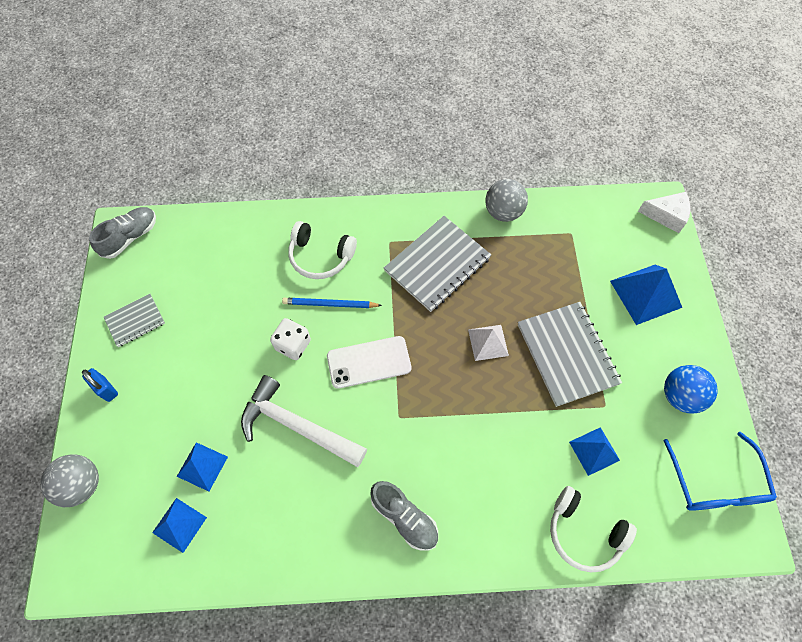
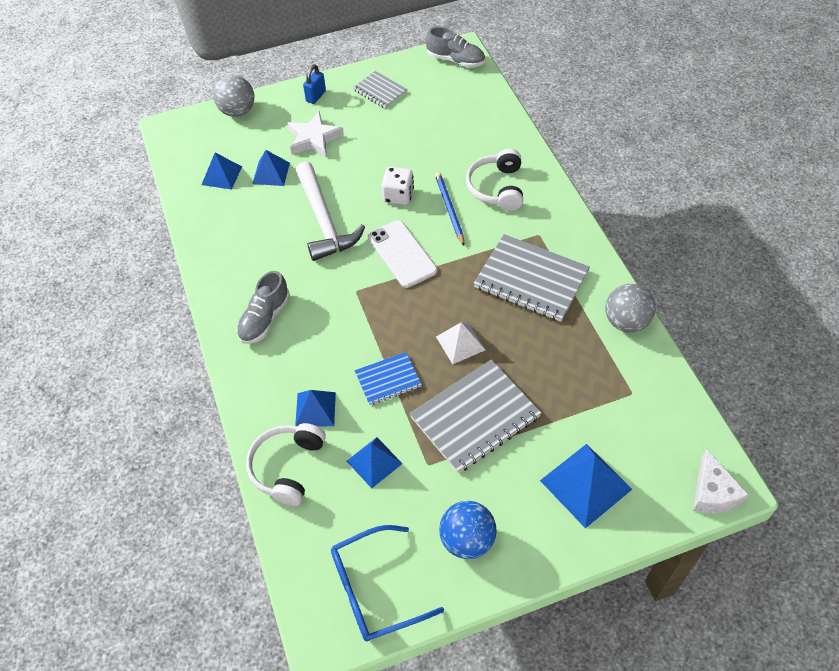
camera: 75 degrees right, 10 degrees down
white hammer [241,375,367,467] -> white hammer turned 150 degrees clockwise [296,162,365,261]
none -> white star [287,111,344,158]
none -> blue pyramid [295,390,336,427]
none -> blue notebook [355,352,422,405]

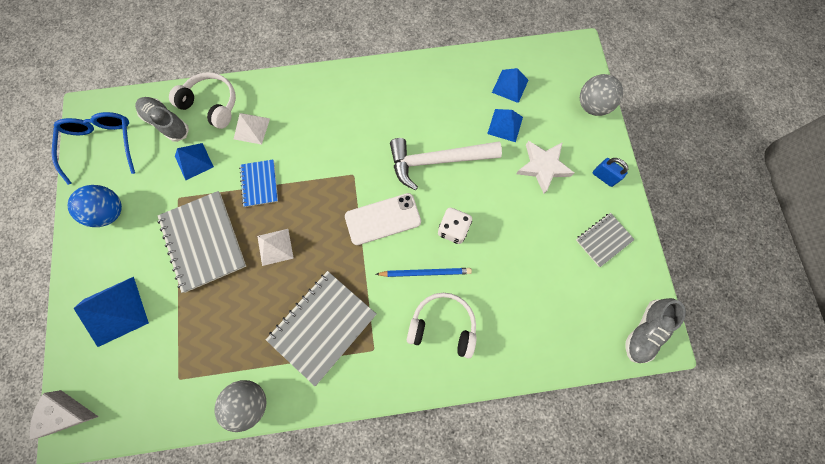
camera: 100 degrees right, 20 degrees up
grey shoe [236,271,290,344] -> grey shoe moved to [135,97,189,142]
blue pyramid [295,390,336,427] -> white pyramid [234,113,270,145]

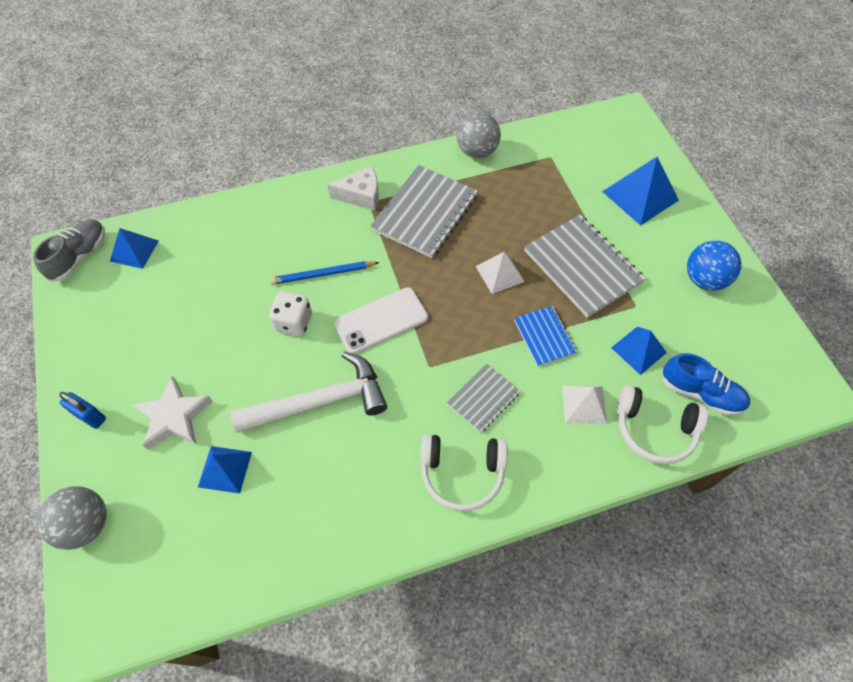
camera: 170 degrees right, 15 degrees down
white cheese [30,390,99,440] -> white cheese moved to [327,166,379,211]
blue glasses [52,112,135,185] -> none
grey shoe [135,97,189,142] -> blue shoe [661,353,750,416]
white headphones [407,293,477,359] -> white headphones moved to [420,434,508,512]
blue pyramid [492,68,528,103] -> blue pyramid moved to [110,228,159,269]
grey notebook [576,213,635,267] -> grey notebook moved to [447,363,520,433]

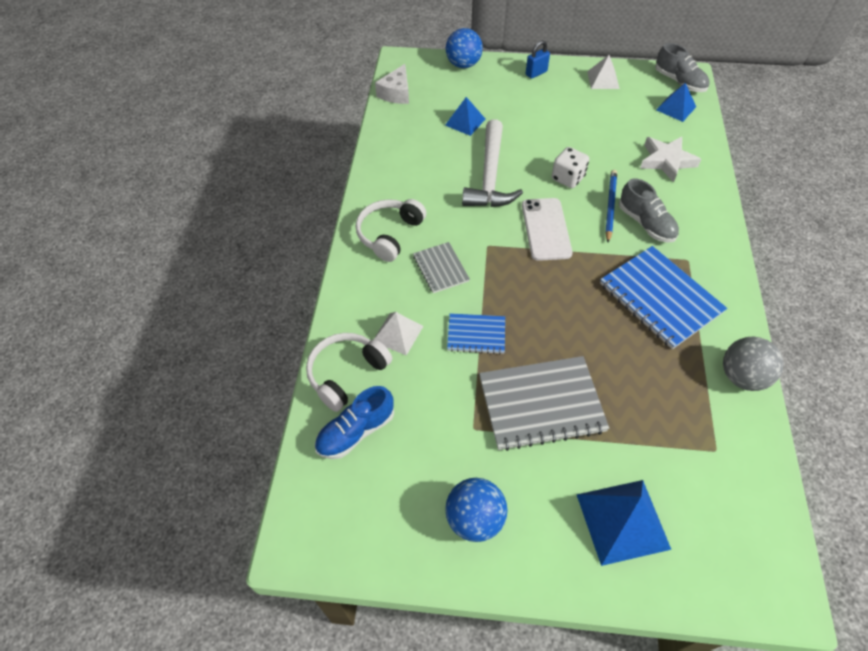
camera: 115 degrees right, 5 degrees down
grey ball [37,486,107,550] -> blue ball [446,28,483,68]
white star [133,376,213,450] -> white star moved to [640,136,701,183]
white cheese [327,166,379,211] -> white cheese moved to [375,64,409,104]
grey notebook [370,165,478,258] -> blue notebook [600,246,727,349]
white pyramid [476,252,525,294] -> white pyramid moved to [587,55,620,89]
blue pyramid [611,327,667,375] -> none
none -> grey shoe [619,178,679,243]

